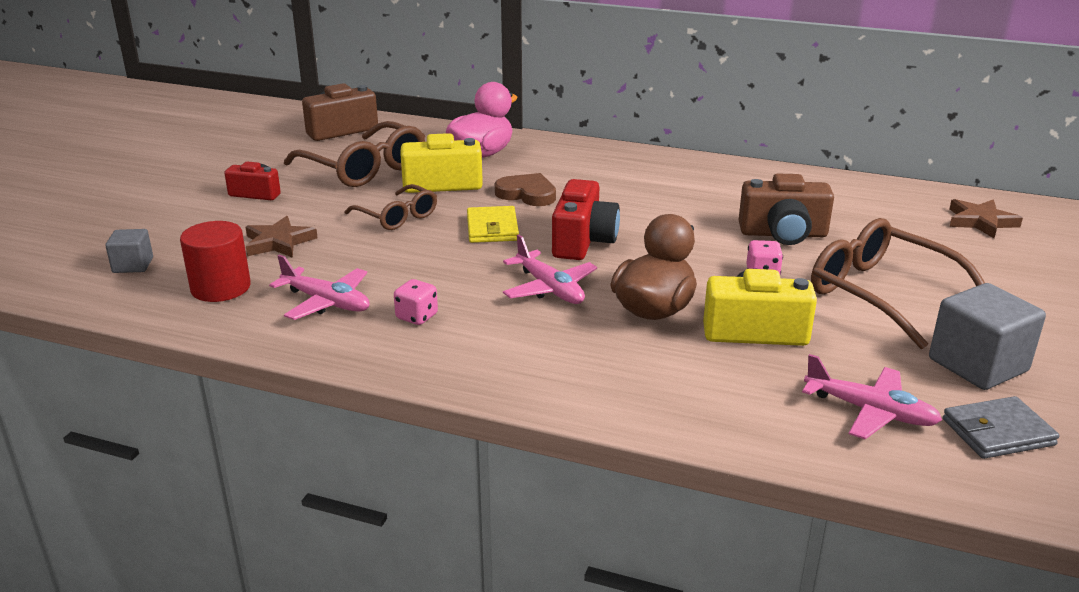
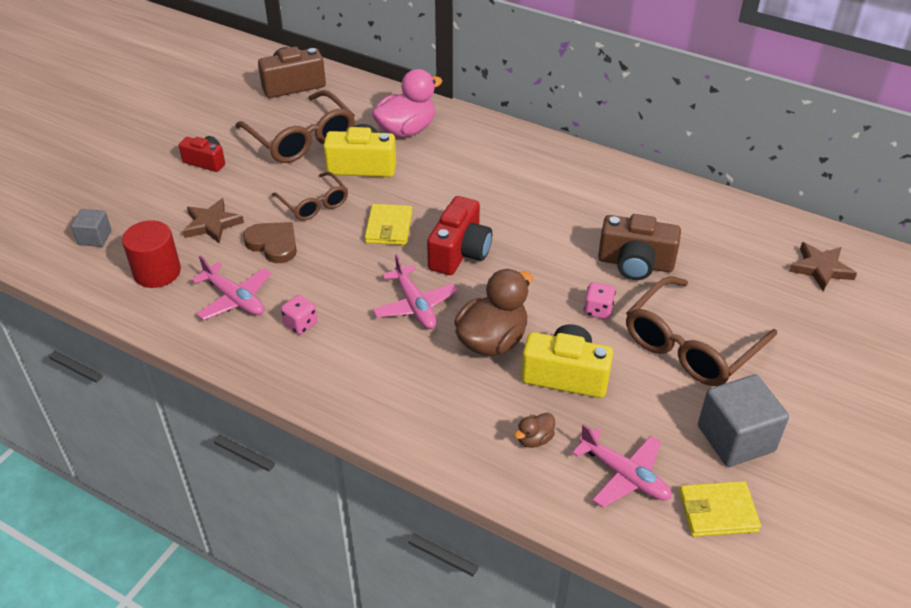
camera: 10 degrees right, 15 degrees up
brown heart [495,173,556,206] -> brown heart moved to [243,222,297,263]
brown glasses [811,218,985,349] -> brown glasses turned 105 degrees counterclockwise [626,276,777,386]
grey wallet [943,396,1060,459] -> yellow wallet [679,481,761,537]
none -> brown duck [515,413,555,448]

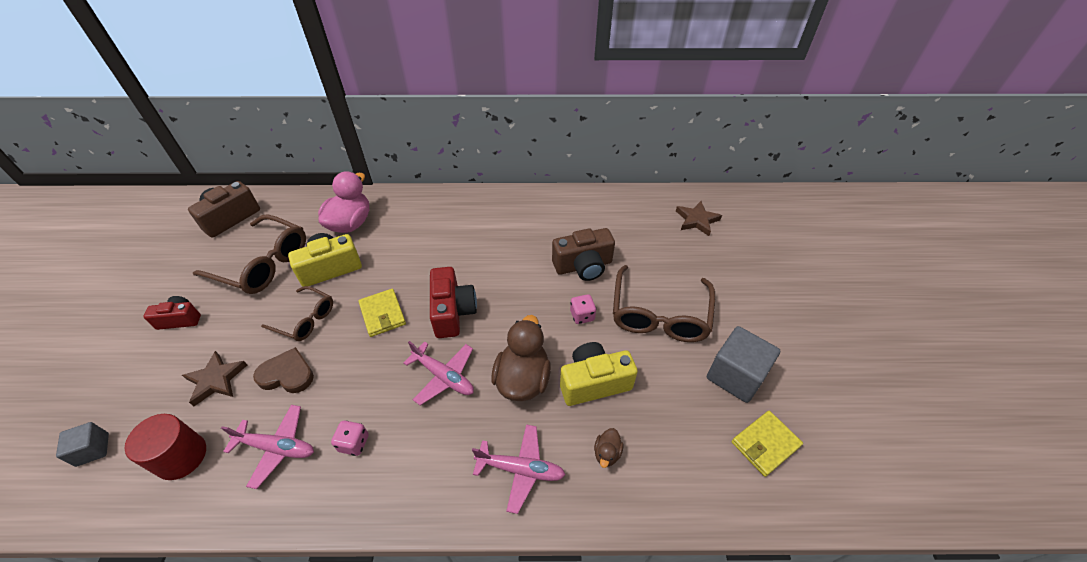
camera: 30 degrees left, 5 degrees up
pink plane [572,424,672,508] -> pink plane moved to [472,424,566,514]

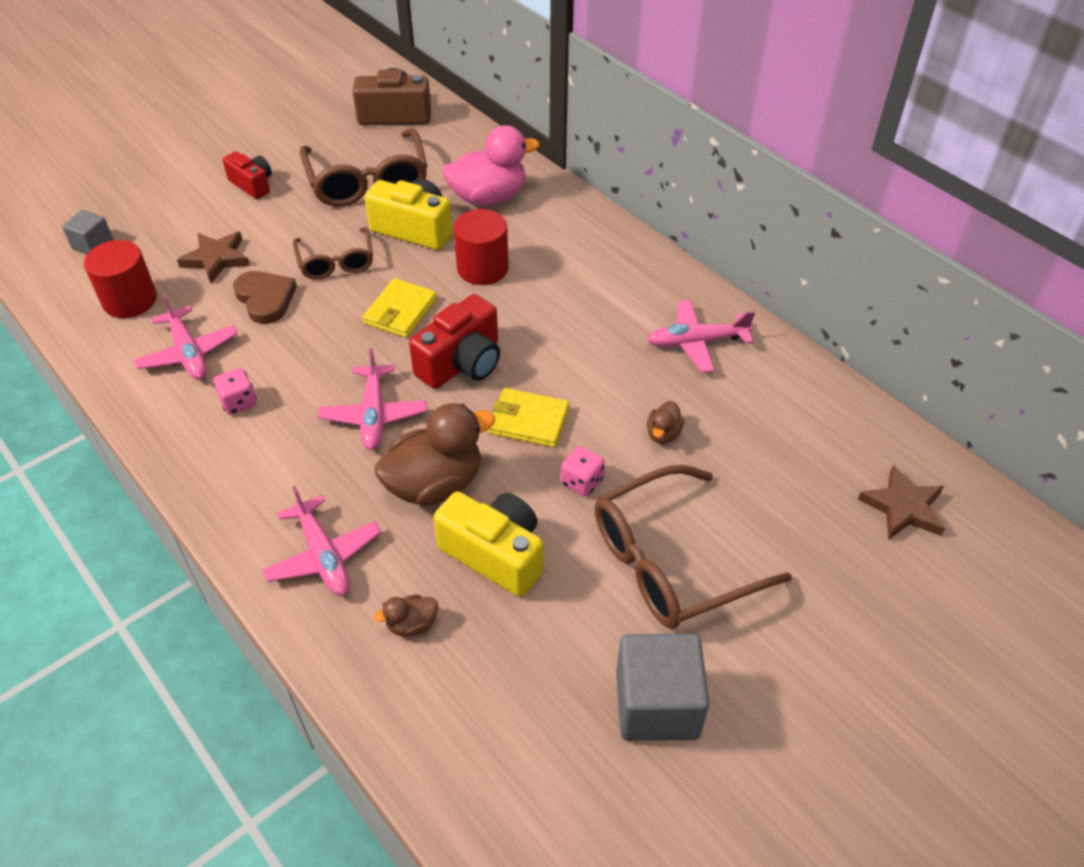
camera: 50 degrees right, 0 degrees up
brown camera [552,228,615,281] -> brown duck [647,401,684,444]
yellow wallet [732,411,803,477] -> yellow wallet moved to [488,388,569,447]
none -> red cylinder [454,209,509,285]
none -> pink plane [647,300,755,373]

